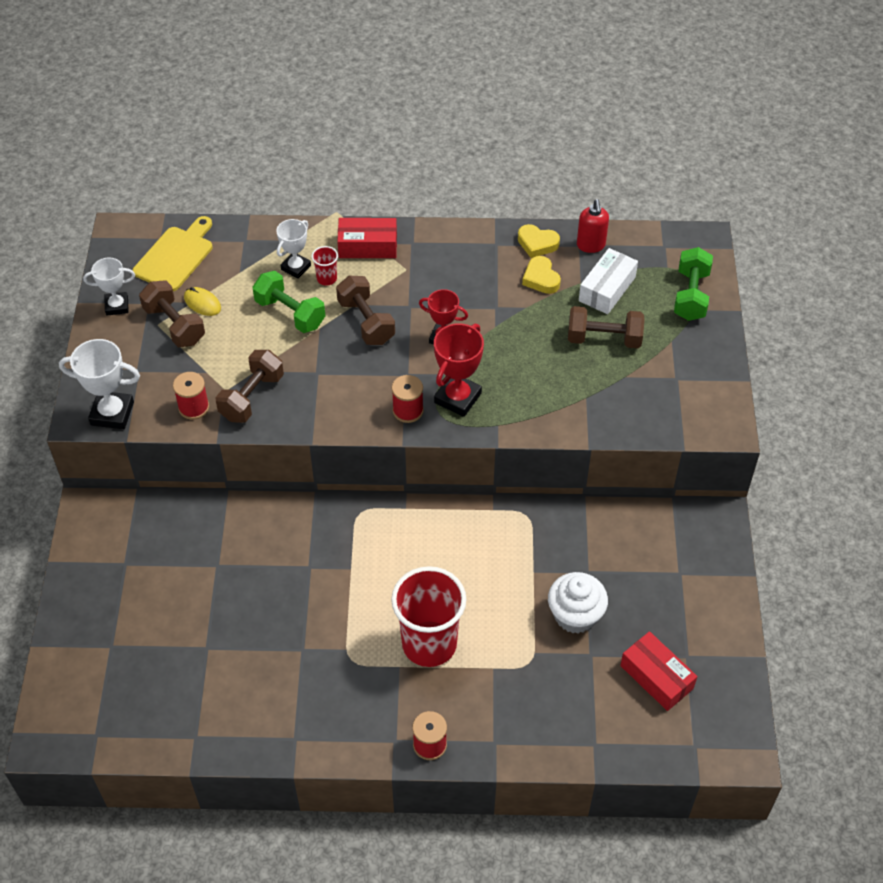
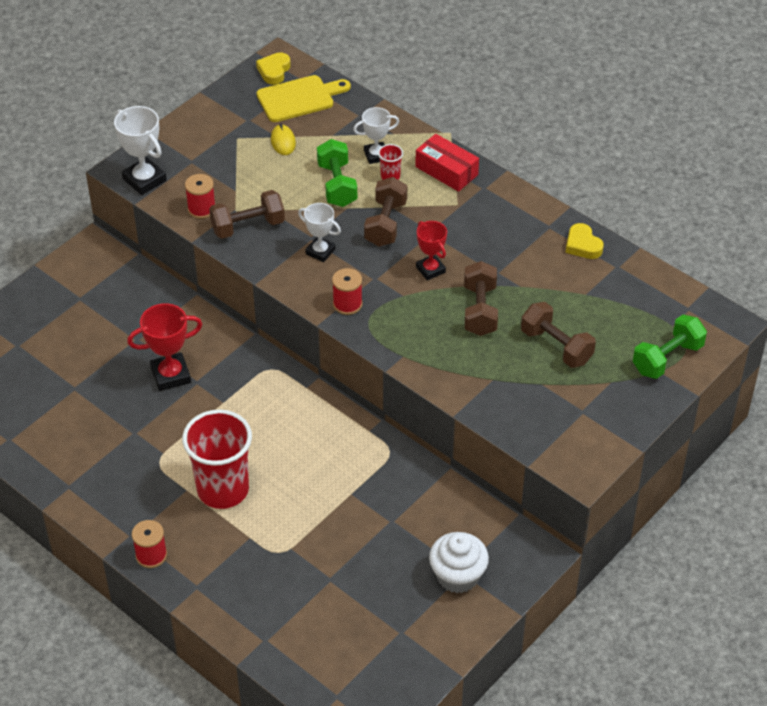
camera: 40 degrees right, 5 degrees down
white trophy [83,258,135,316] -> white trophy moved to [298,203,341,262]
brown dumbbell [139,280,205,347] -> brown dumbbell moved to [464,261,498,336]
red trophy [434,323,484,417] -> red trophy moved to [127,303,203,391]
yellow heart [522,256,561,294] -> yellow heart moved to [256,52,291,85]
white cupcake [548,572,608,634] -> white cupcake moved to [429,532,489,593]
red soap dispenser [577,199,609,253] -> none
white box [579,248,638,314] -> none
red box [620,631,697,711] -> none

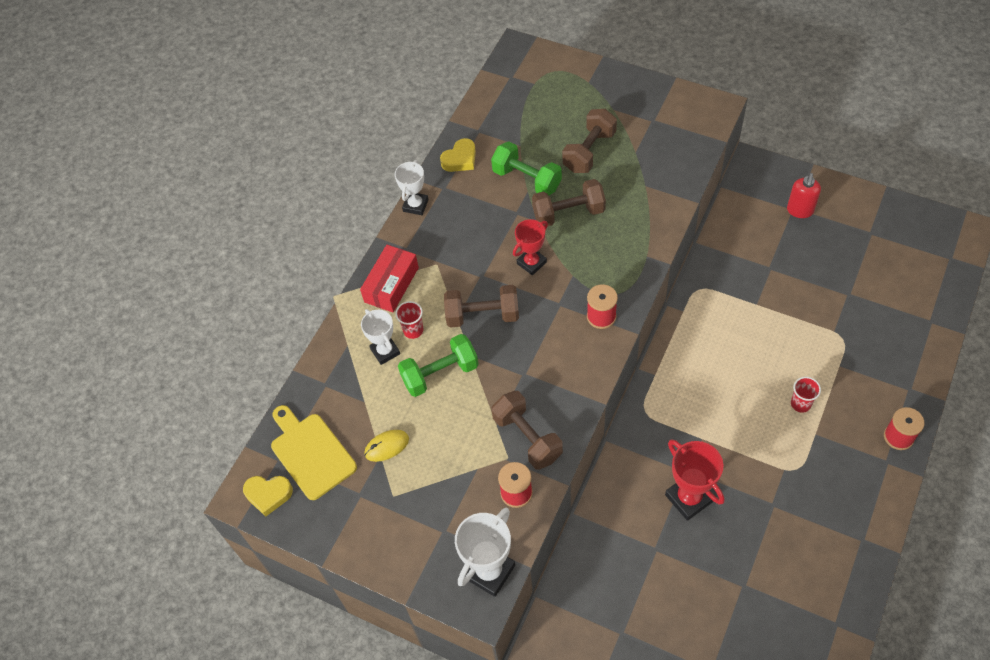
camera: 100 degrees left, 10 degrees up
red cup [182,409,252,509] -> red cup [791,377,821,413], size x0.41
white trophy [298,203,341,262] -> white trophy moved to [395,160,429,215]
white cupcake [429,532,489,593] -> red soap dispenser [787,173,821,218]
green dumbbell [633,315,707,379] -> green dumbbell moved to [491,141,562,195]

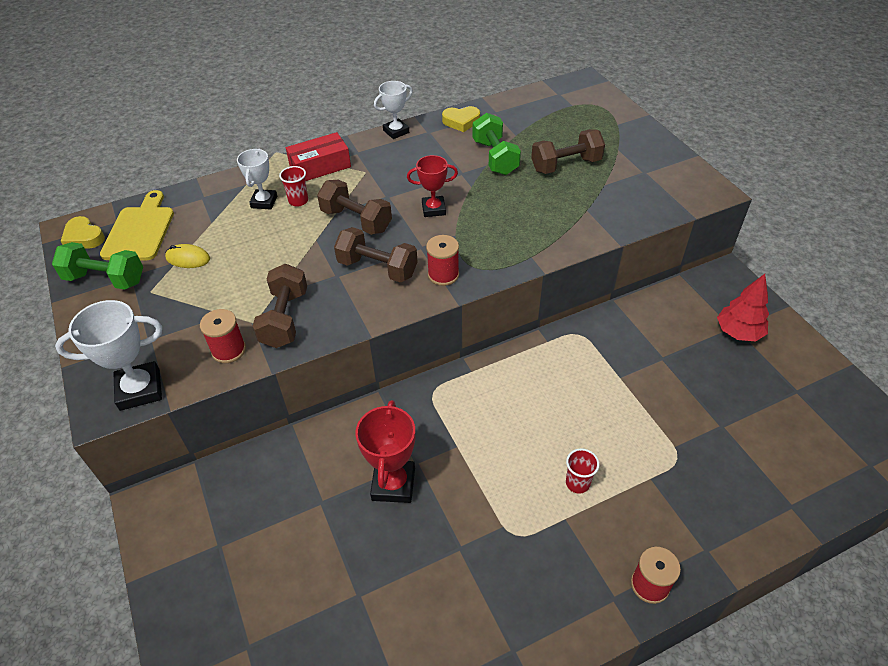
camera: 35 degrees right, 10 degrees down
green dumbbell [398,334,479,397] -> green dumbbell moved to [52,242,143,290]
brown dumbbell [532,179,606,227] -> brown dumbbell moved to [334,227,418,283]
red soap dispenser [787,173,821,218] -> red tree [717,274,769,341]

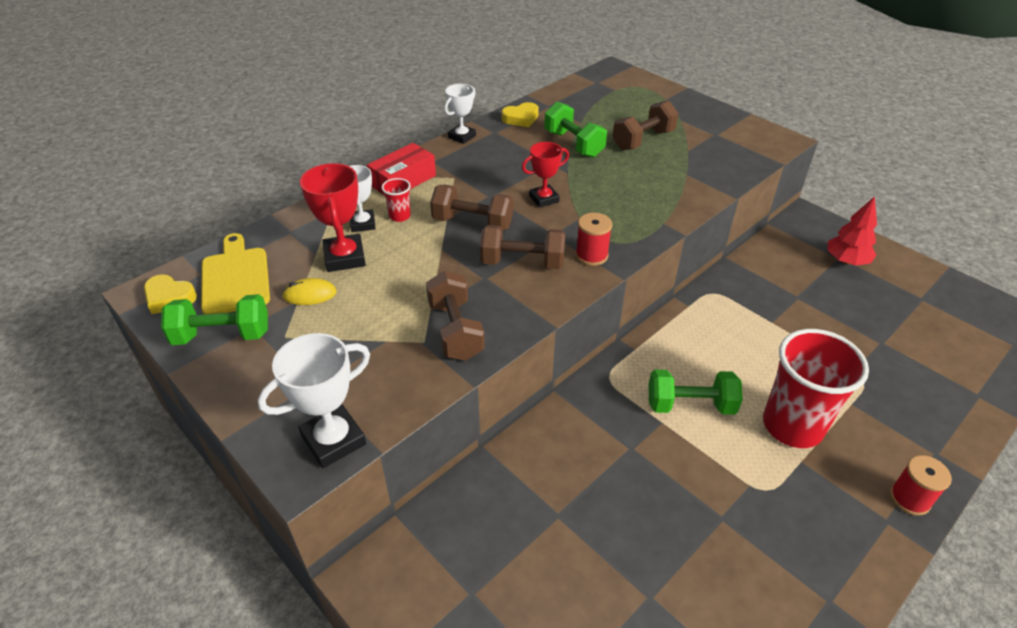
camera: 20 degrees left, 5 degrees down
red spool [200,309,246,363] -> none
red trophy [355,400,415,503] -> red trophy moved to [300,163,366,272]
red cup [566,448,599,494] -> red cup [763,329,869,448], size x2.42
none -> green dumbbell [648,370,743,415]

